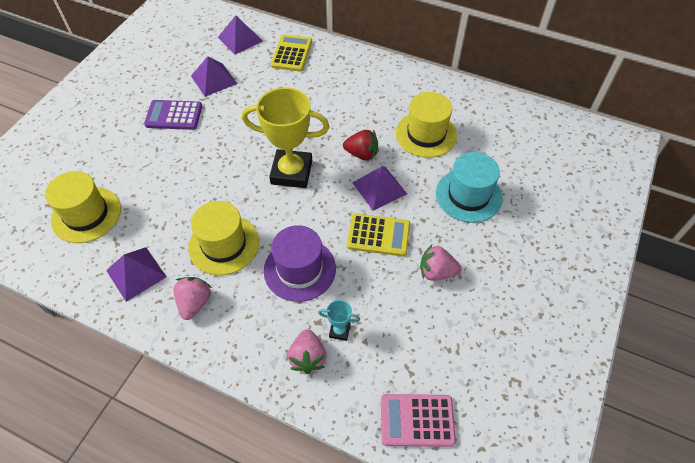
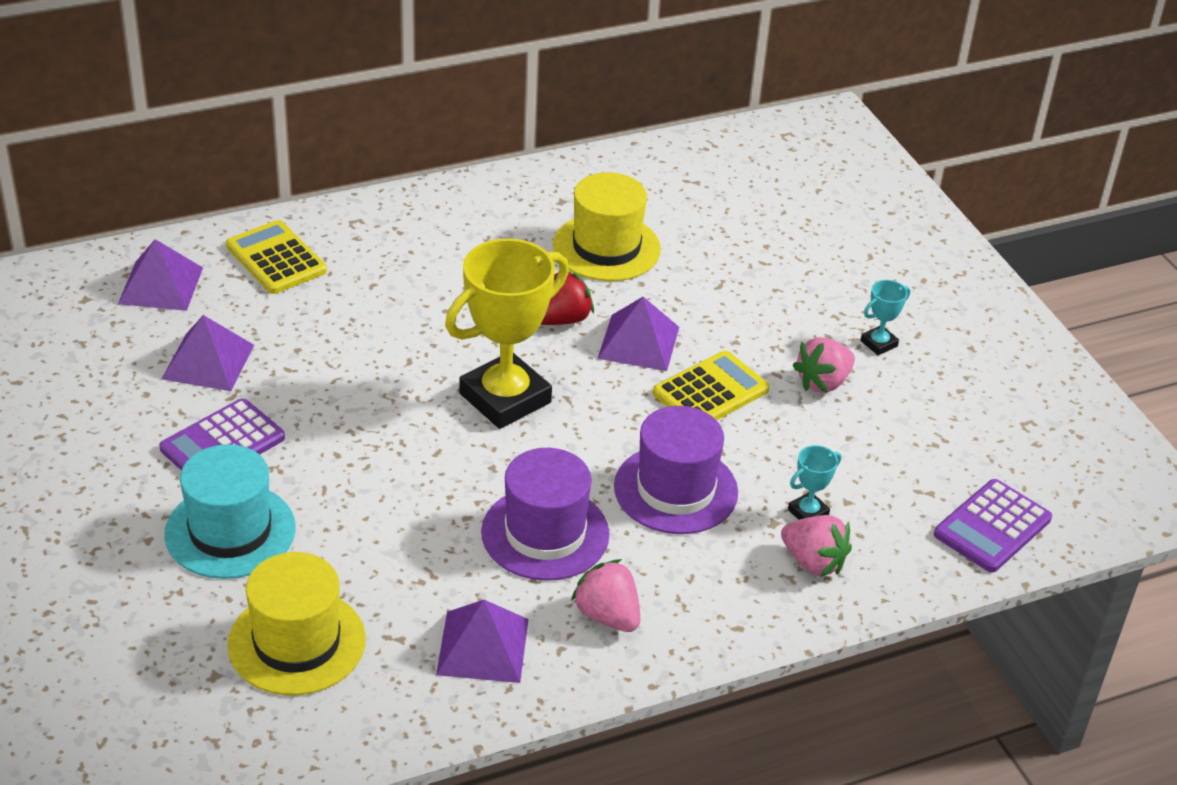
camera: 50 degrees left, 15 degrees down
yellow hat [188,201,259,275] -> purple hat [481,448,610,581]
pink calculator [381,394,456,447] -> purple calculator [934,479,1052,573]
turquoise hat [436,152,503,223] -> turquoise hat moved to [164,444,296,579]
none -> turquoise trophy [860,280,910,355]

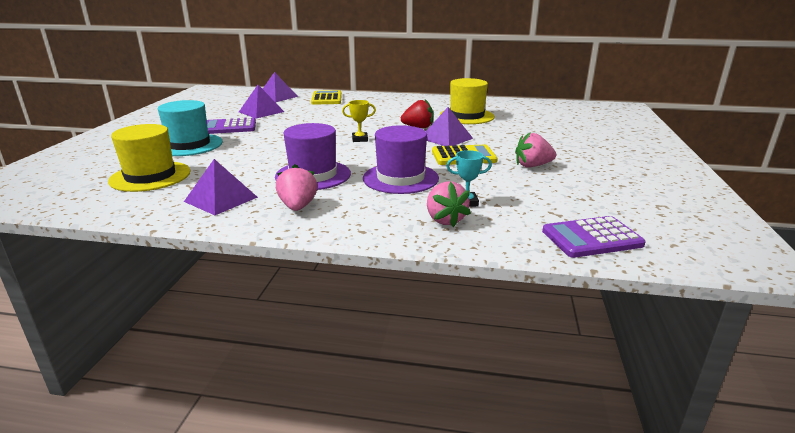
camera: 35 degrees right, 15 degrees down
yellow trophy [445,238,569,429] -> yellow trophy [342,100,376,142], size x0.42
turquoise trophy [860,280,910,355] -> none

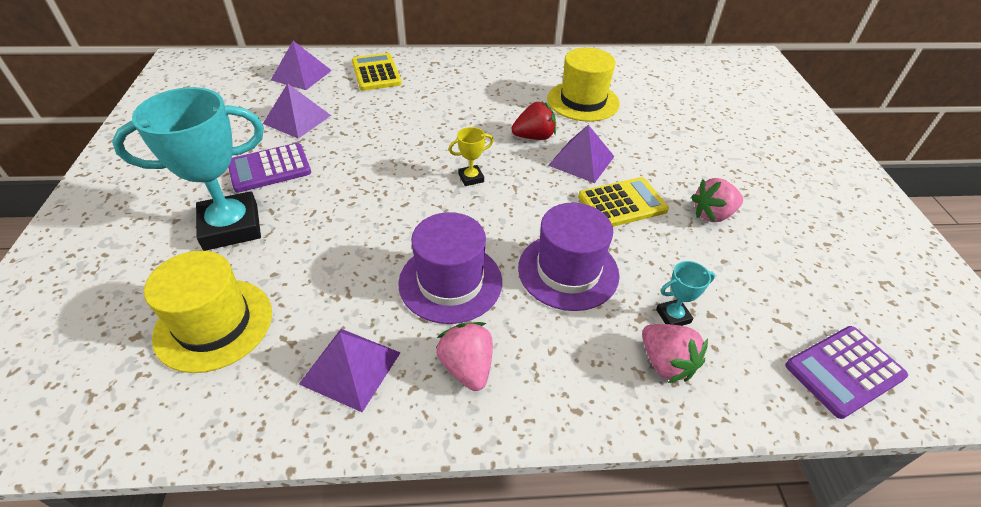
camera: 15 degrees left, 20 degrees up
turquoise hat [158,100,223,156] -> turquoise trophy [112,87,264,251]

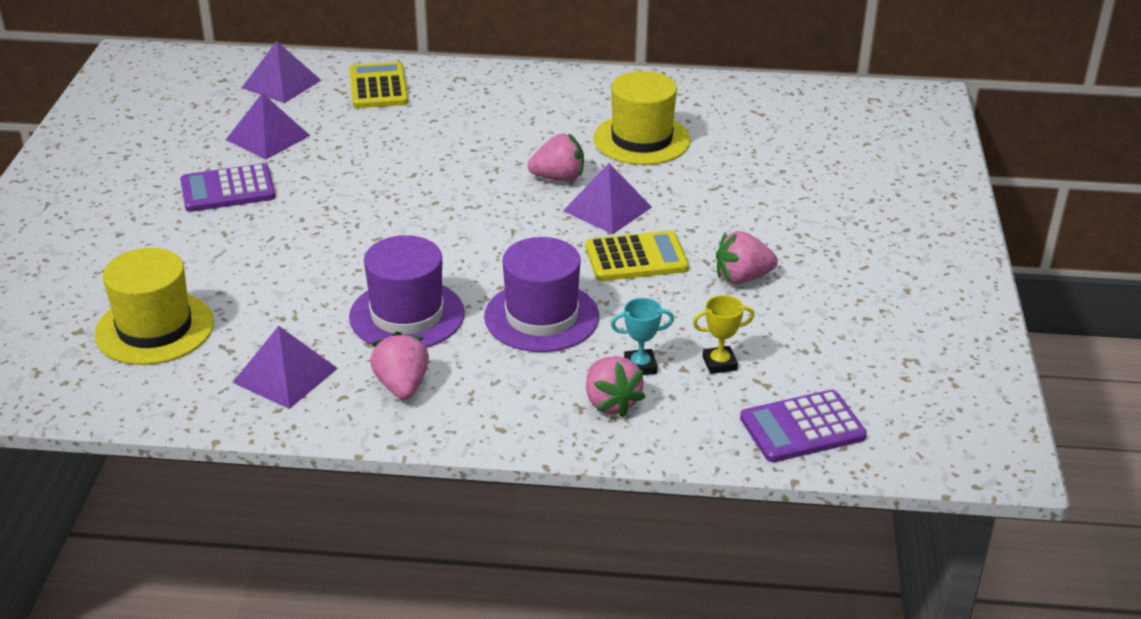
camera: 10 degrees right, 10 degrees down
turquoise trophy [112,87,264,251] -> none
yellow trophy [449,127,494,186] -> yellow trophy moved to [693,295,754,374]
red strawberry [512,101,556,140] -> pink strawberry [528,134,584,182]

